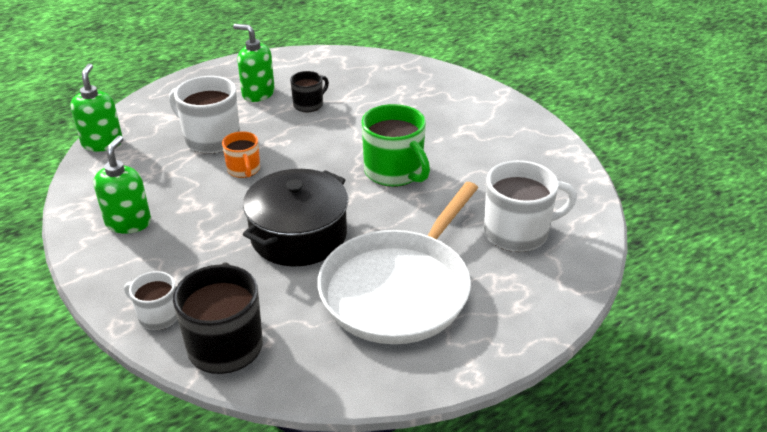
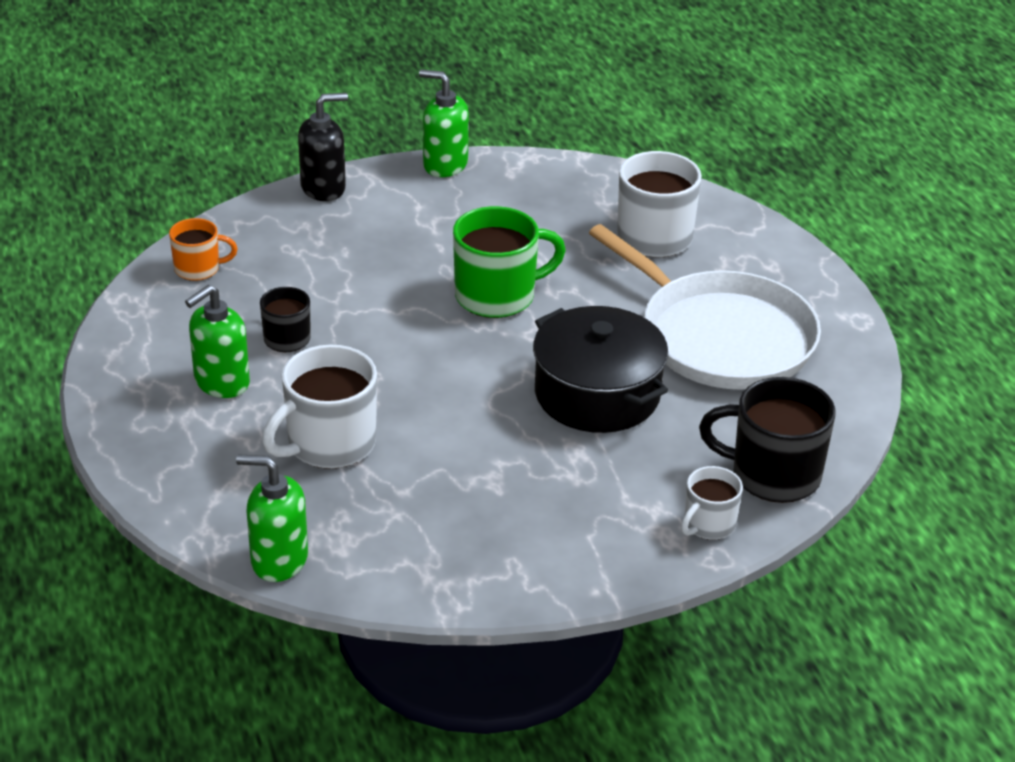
camera: 75 degrees left, 0 degrees up
green soap dispenser [94,136,151,234] -> green soap dispenser moved to [419,70,469,177]
orange mug [222,131,260,178] -> orange mug moved to [169,218,238,281]
none -> black soap dispenser [298,93,348,201]

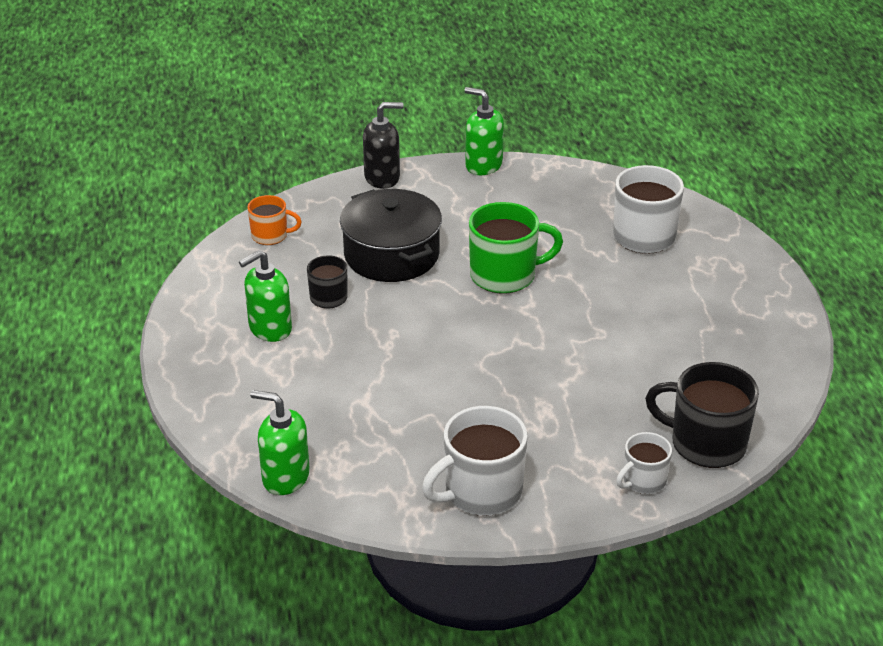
camera: 10 degrees right, 0 degrees up
white mug [262,345,377,469] -> white mug moved to [422,406,528,516]
black pot [533,306,668,433] -> black pot moved to [340,189,442,282]
white pan [589,224,821,390] -> none

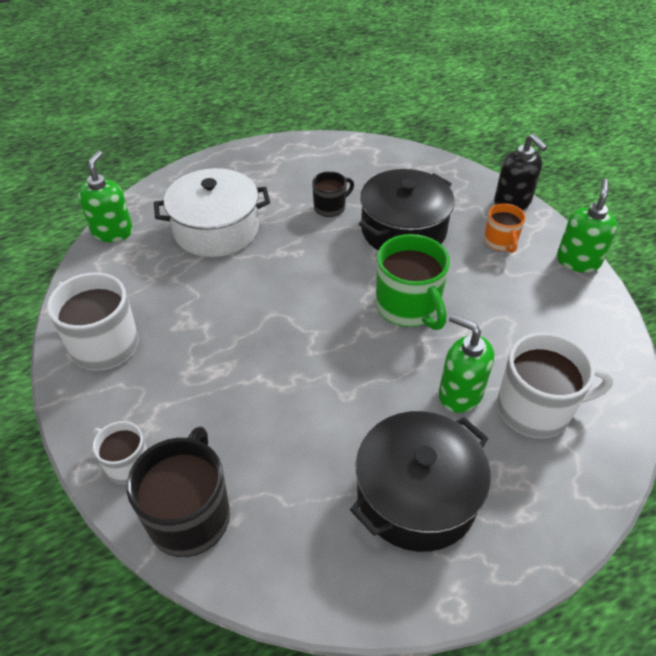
camera: 75 degrees right, 10 degrees up
green soap dispenser [239,250,292,342] -> green soap dispenser moved to [439,314,494,413]
orange mug [248,195,302,245] -> orange mug moved to [484,203,526,253]
none -> white pot [154,168,270,257]
none -> black pot [350,411,491,552]

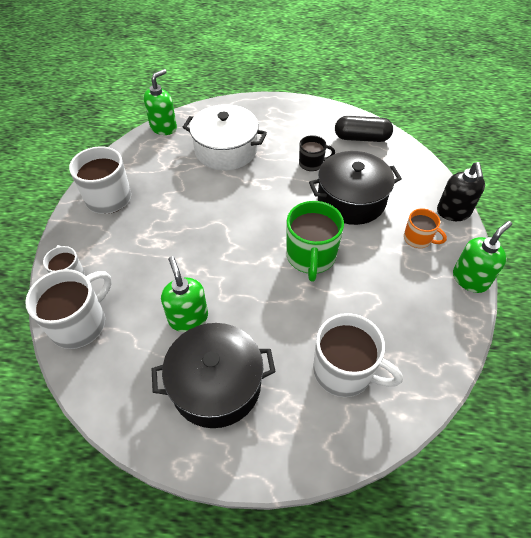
camera: 30 degrees right, 5 degrees up
black mug [127,426,230,557] -> white mug [25,269,112,349]
green soap dispenser [439,314,494,413] -> green soap dispenser moved to [161,256,208,332]
orange mug [484,203,526,253] -> orange mug turned 75 degrees counterclockwise [404,208,447,248]
none -> black capsule [335,116,393,142]

